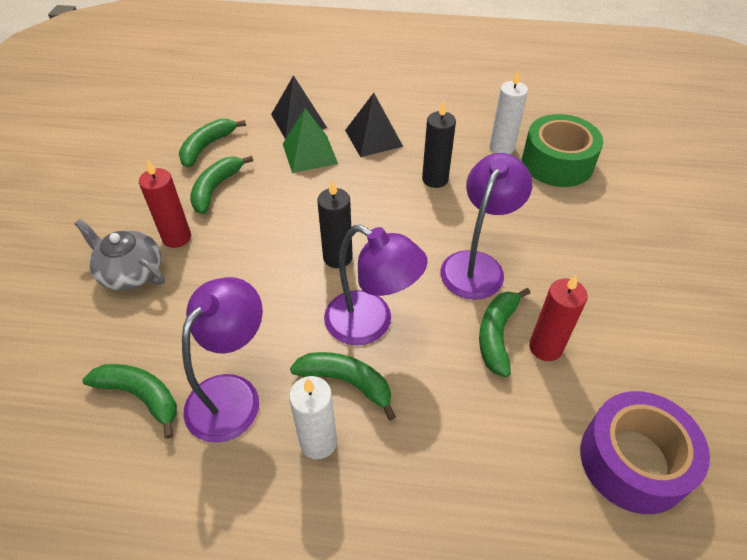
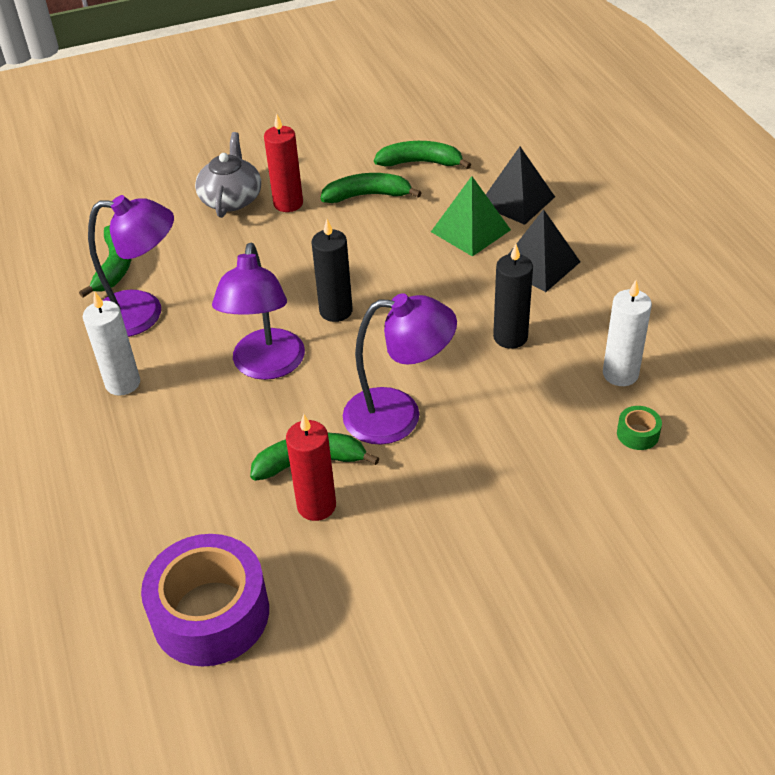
camera: 65 degrees right, 5 degrees down
green banana [290,352,396,421] -> none
green tape [522,114,603,187] -> green tape [617,406,662,450], size x0.40

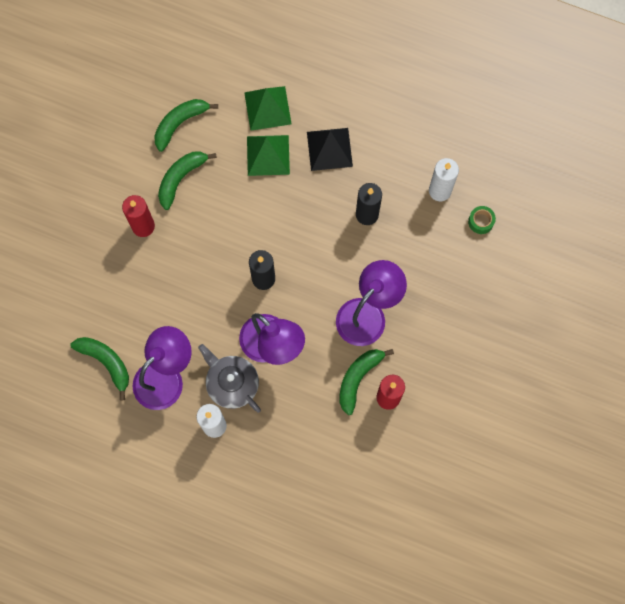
camera: 50 degrees left, 30 degrees up
purple tape [141,534,269,667] -> none
grey teapot [195,132,261,218] -> grey teapot moved to [198,344,261,413]
black pyramid [486,147,555,225] -> green pyramid [244,86,291,131]

